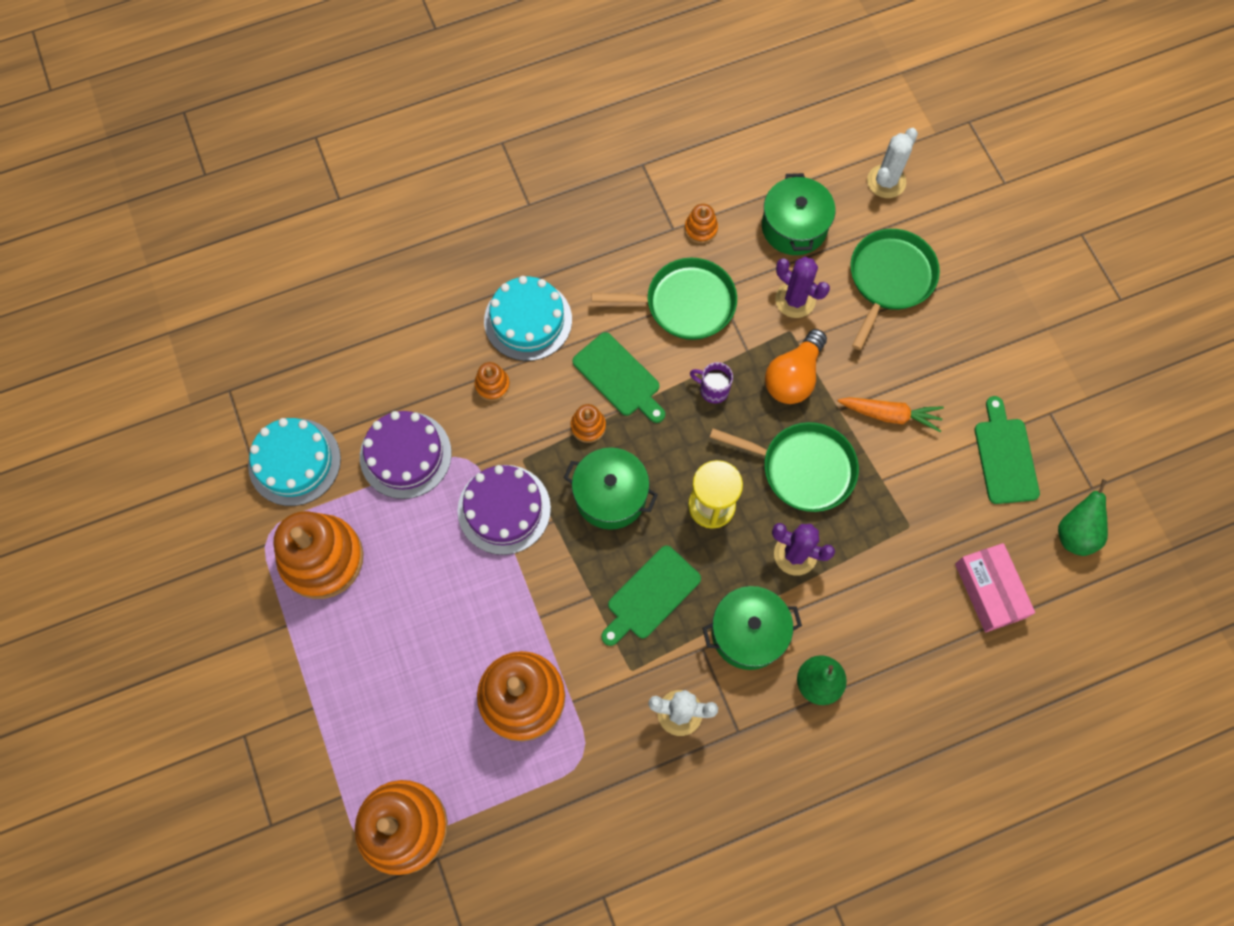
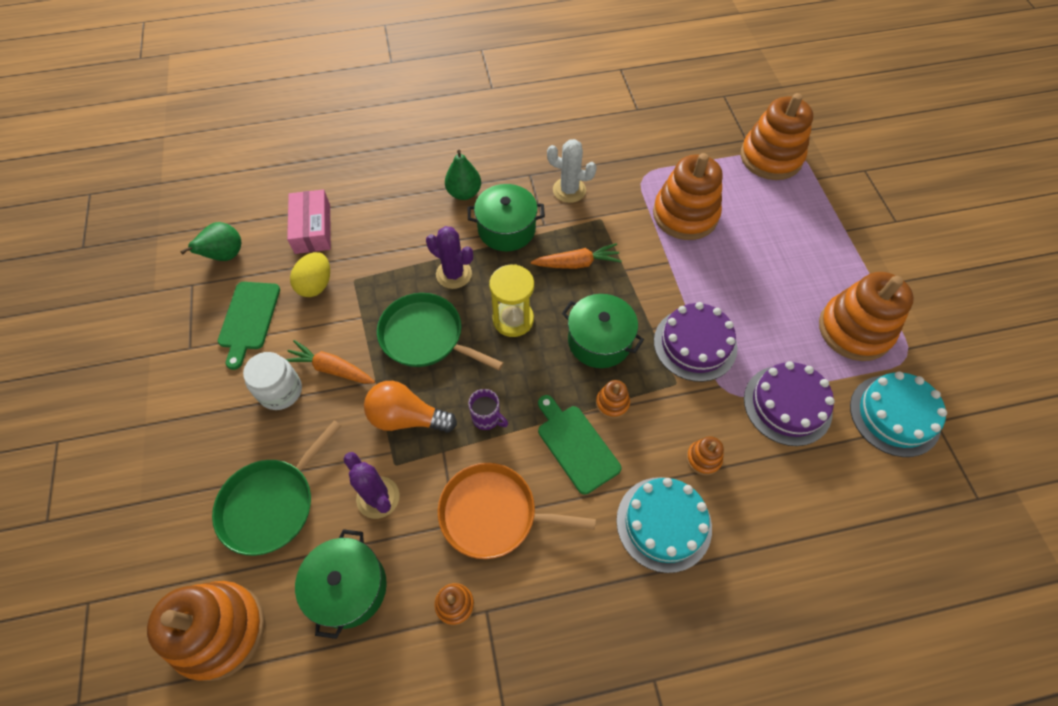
camera: 170 degrees left, 10 degrees down
green pan [592,258,737,340] -> orange pan [438,463,596,559]
green cutting board [601,545,701,646] -> orange carrot [531,243,622,269]
orange light bulb [765,329,827,404] -> orange light bulb turned 120 degrees counterclockwise [364,381,457,433]
white cactus [867,128,918,198] -> orange stacking toy [147,581,265,681]
none -> white jar [243,352,302,410]
none -> yellow egg [290,252,330,297]

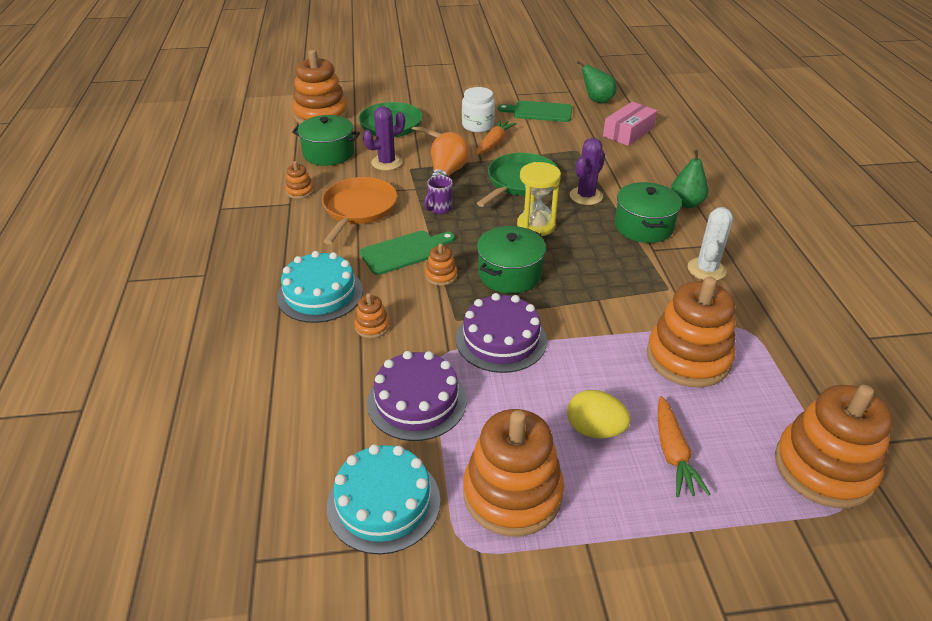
camera: 95 degrees right, 20 degrees down
pink box [287,189,331,254] -> pink box turned 45 degrees counterclockwise [603,102,657,146]
yellow egg [290,252,330,297] -> yellow egg moved to [567,390,630,438]
orange carrot [531,243,622,269] -> orange carrot moved to [658,396,710,497]

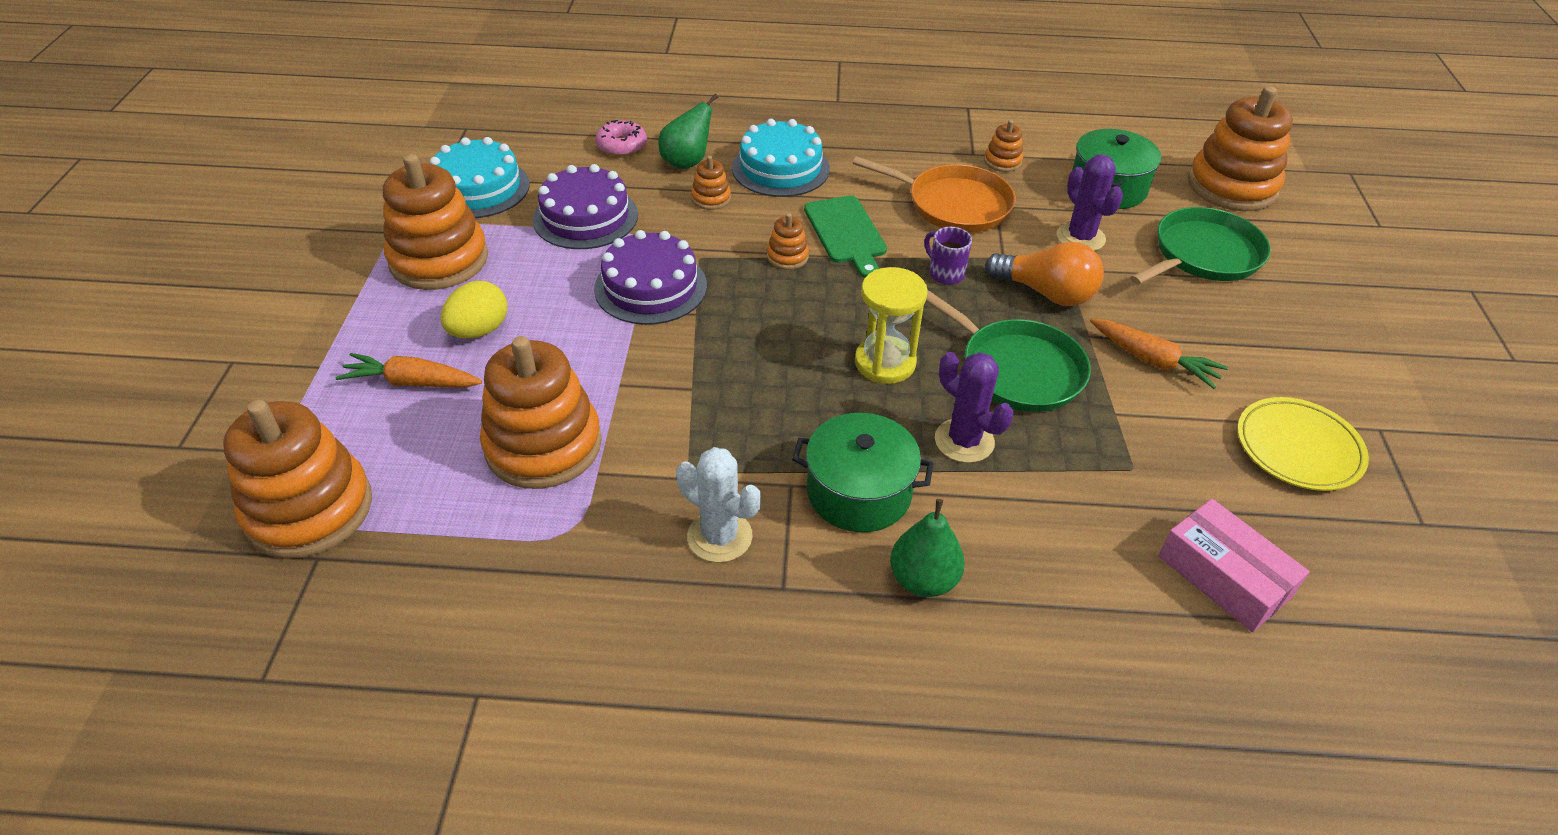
camera: 100 degrees right, 5 degrees up
white jar [462,87,495,133] -> none
green pot [477,226,546,293] -> none
green cutting board [498,101,572,122] -> yellow plate [1237,397,1369,491]
green pear [577,61,616,103] -> green pear moved to [658,94,718,170]
none -> pink donut [595,120,647,156]

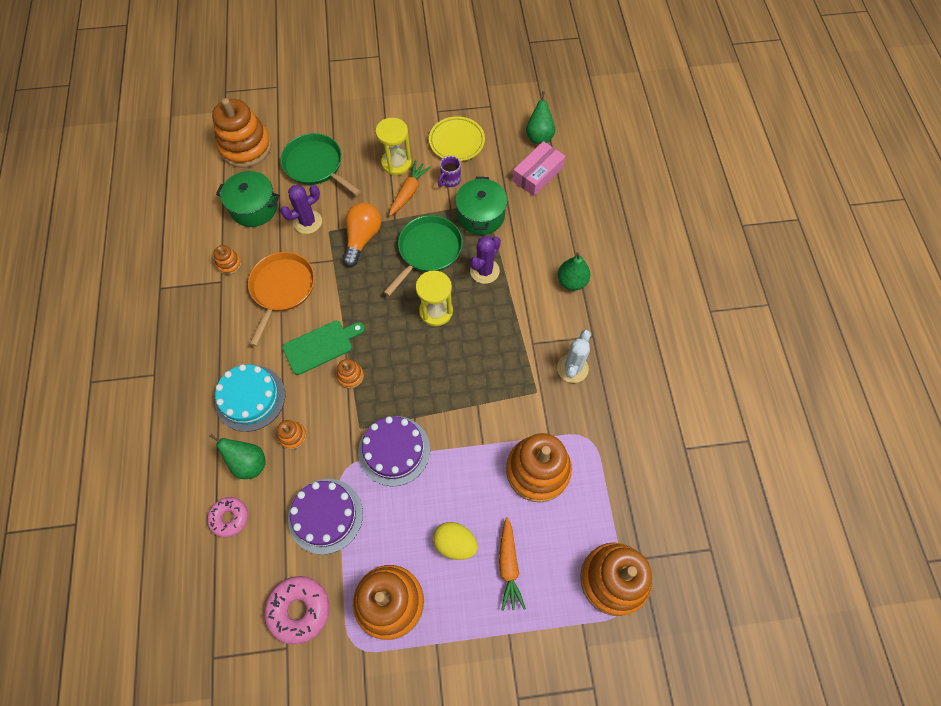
camera: 100 degrees left, 20 degrees up
turquoise cake [430,137,530,218] -> pink donut [264,576,329,644]
green pot [792,413,934,532] -> green pot moved to [455,177,507,235]
purple mug [924,227,972,285] -> purple mug moved to [438,156,461,187]
none -> yellow hourglass [376,118,412,175]
none -> green pear [526,91,555,144]

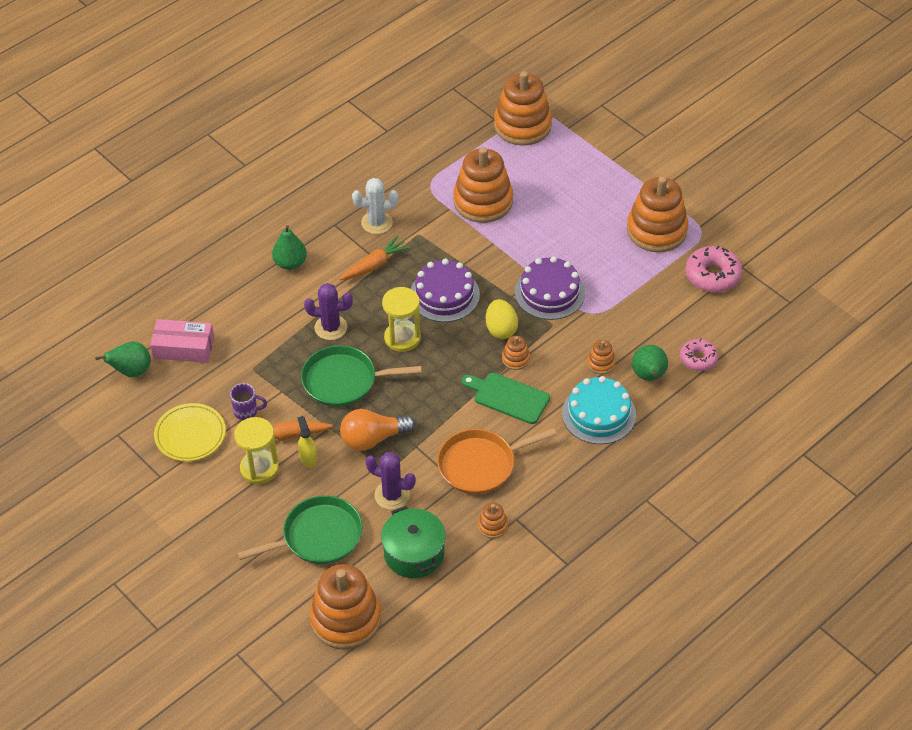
camera: 125 degrees left, 15 degrees down
green pan [280,133,361,196] -> green pan turned 120 degrees counterclockwise [237,496,363,564]
purple cake [288,479,363,554] -> purple cake moved to [410,259,480,322]
yellow egg [433,522,478,560] -> yellow egg moved to [486,299,518,339]
green pot [455,177,507,235] -> none
orange carrot [499,517,526,611] -> orange carrot moved to [339,236,410,280]
none -> yellow spray bottle [297,416,317,467]

